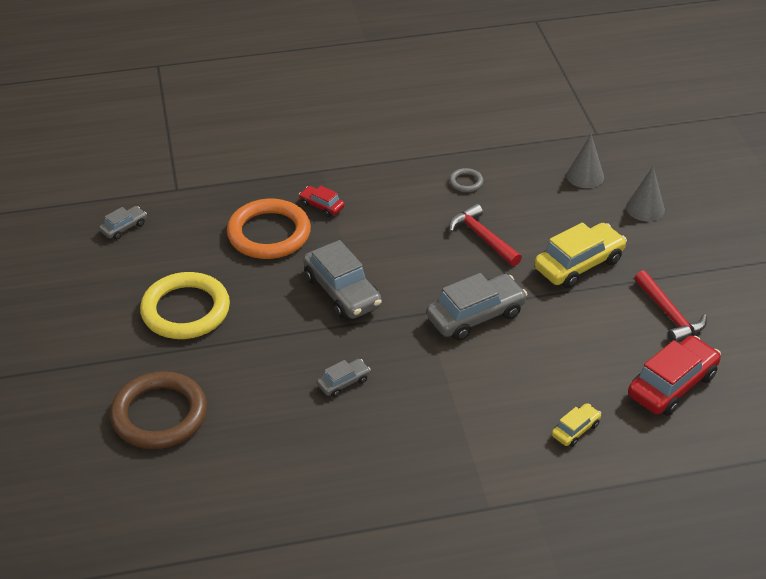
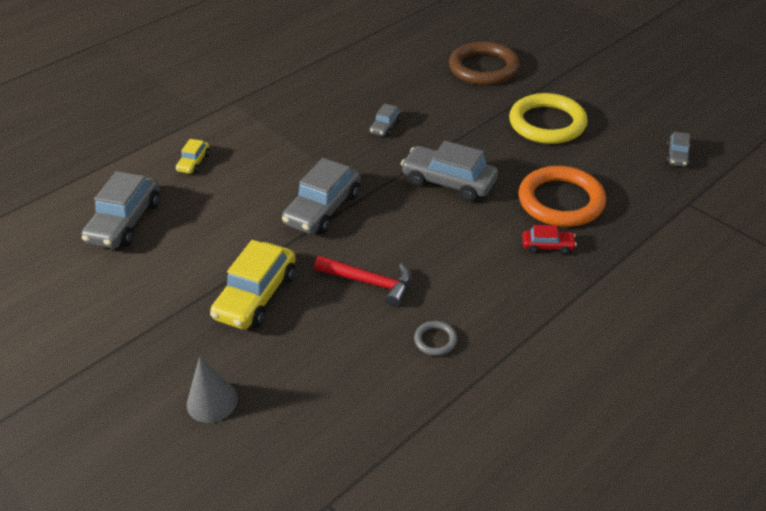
camera: 150 degrees right, 0 degrees up
grey cone [566,134,604,188] -> none
red car [628,336,721,416] -> grey car [81,171,160,249]
red hammer [635,270,707,342] -> none

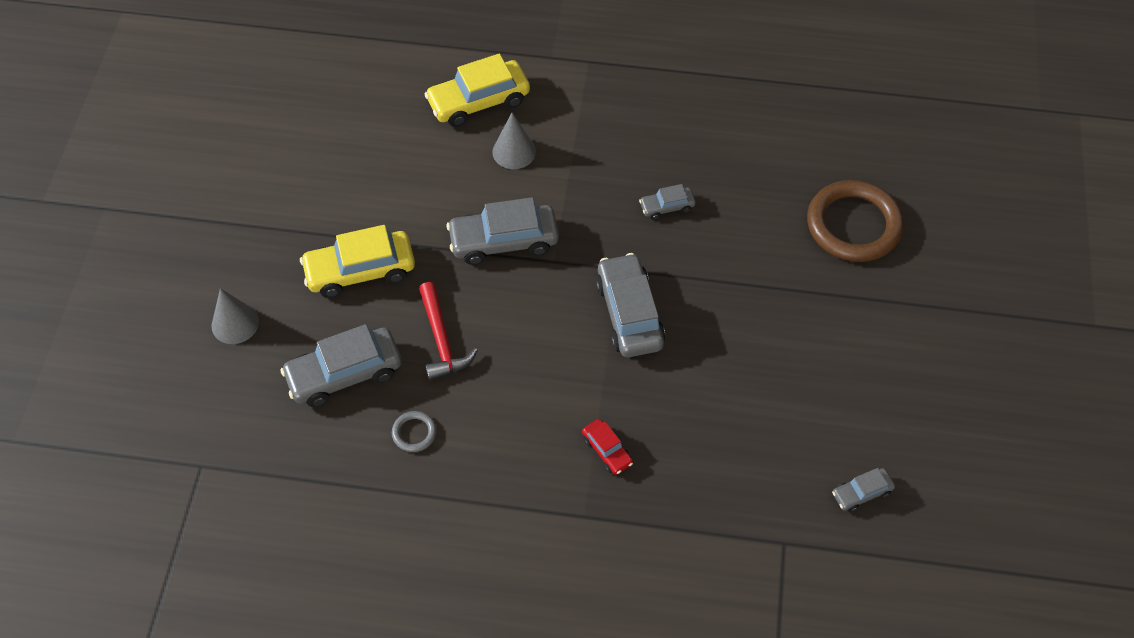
camera: 50 degrees right, 15 degrees up
grey car [81,171,160,249] -> grey car moved to [281,324,402,407]
yellow car [176,139,210,174] -> yellow car [425,54,530,127], size x1.96
yellow ring [509,93,588,144] -> none
orange ring [518,166,606,227] -> none
none -> grey cone [492,113,536,169]

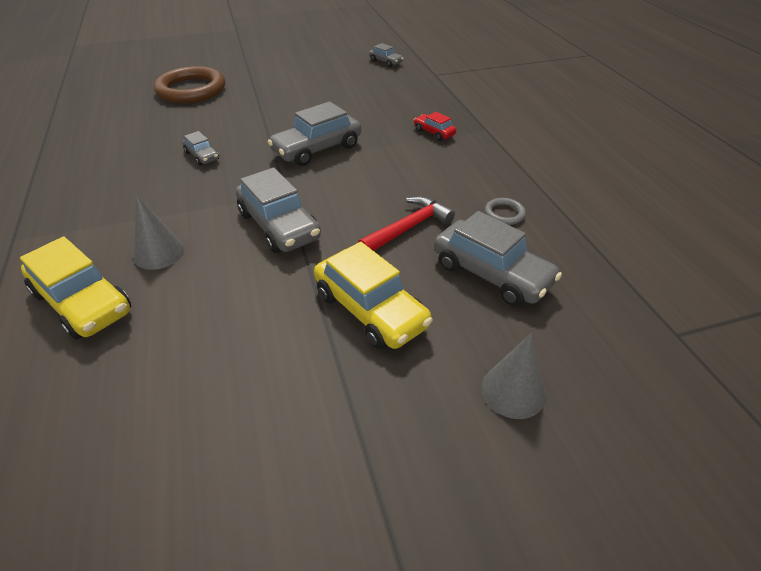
camera: 115 degrees left, 15 degrees down
red car [582,419,633,475] -> red car turned 75 degrees counterclockwise [414,112,457,141]

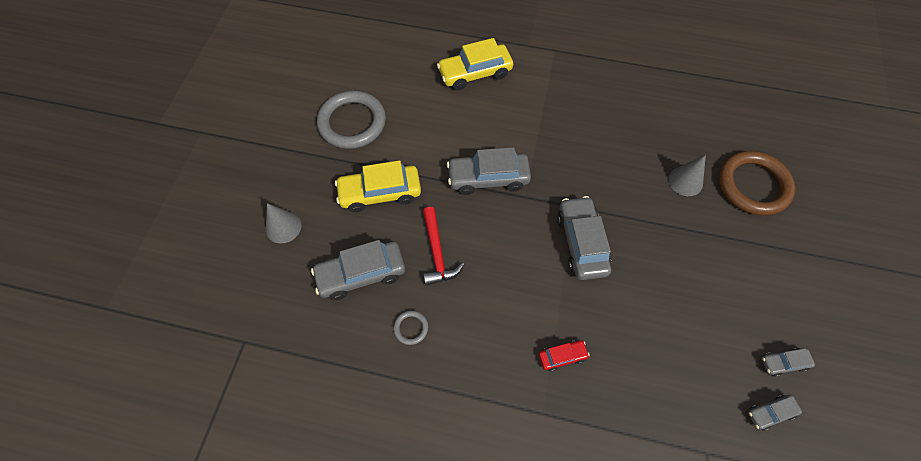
camera: 120 degrees right, 20 degrees up
grey cone [133,195,185,270] -> grey cone moved to [668,154,706,196]
grey car [182,131,219,166] -> grey car moved to [762,348,815,377]
none -> grey ring [317,91,386,149]

